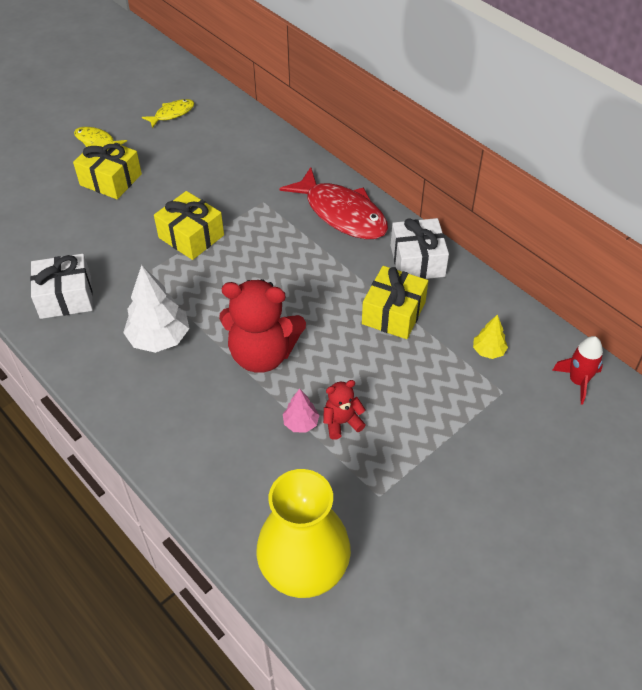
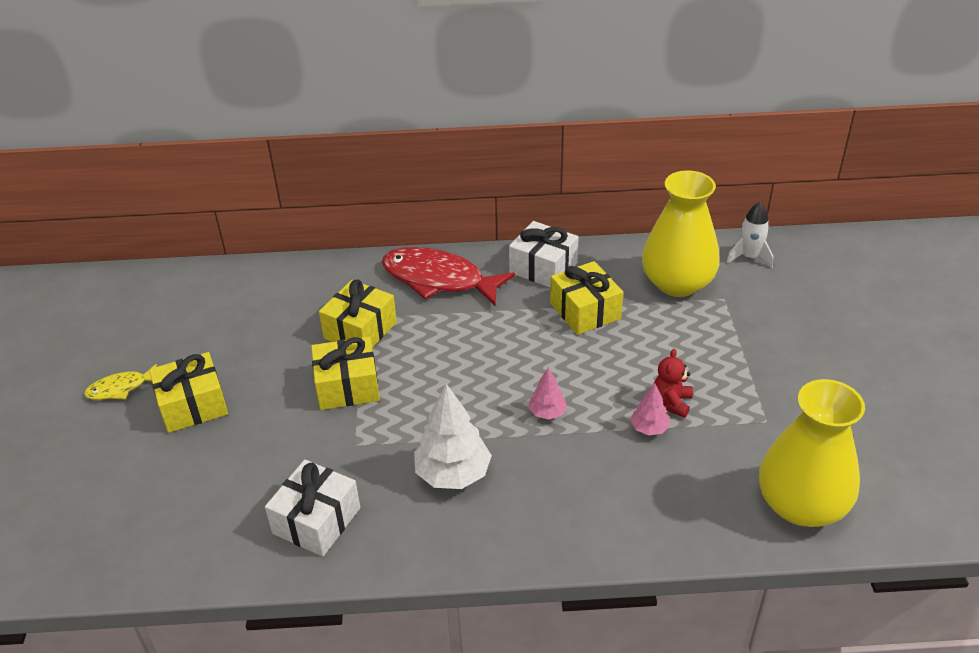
camera: 50 degrees left, 10 degrees down
yellow fish [142,99,194,128] -> none
red teddy bear [219,279,306,373] -> pink tree [528,367,567,420]
red fish [279,167,388,239] -> red fish turned 150 degrees counterclockwise [382,247,515,306]
yellow tree [473,314,508,359] -> yellow vase [642,170,719,297]
red rocket [552,336,603,405] -> white rocket [726,202,773,268]
none -> yellow gift [319,280,397,348]

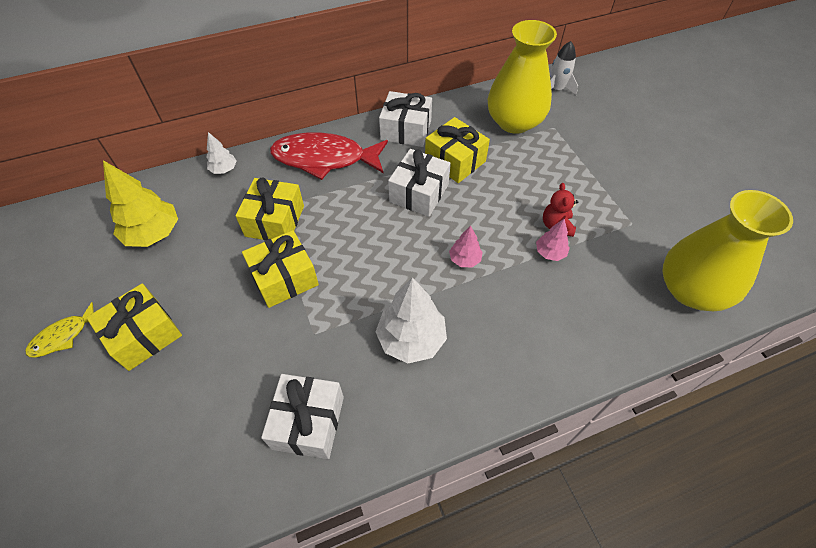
camera: 20 degrees left, 15 degrees up
none -> yellow tree [103,160,178,247]
none -> white tree [206,132,237,174]
none -> white gift [388,149,451,217]

